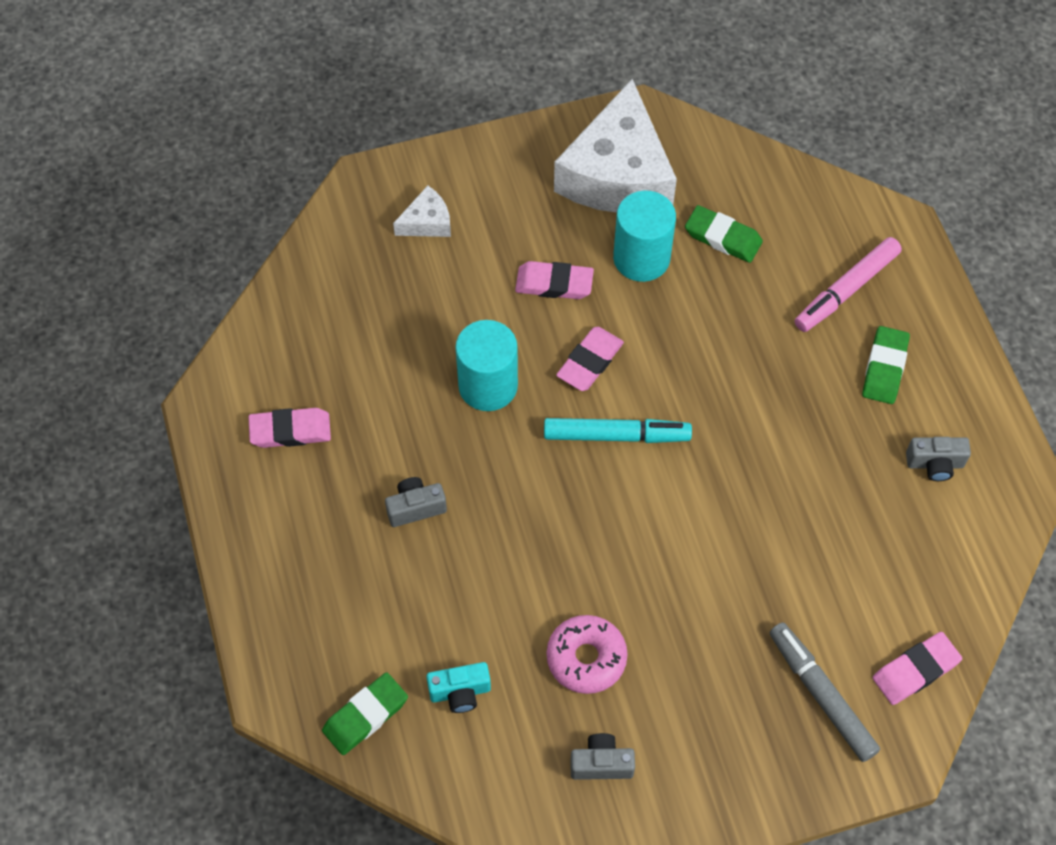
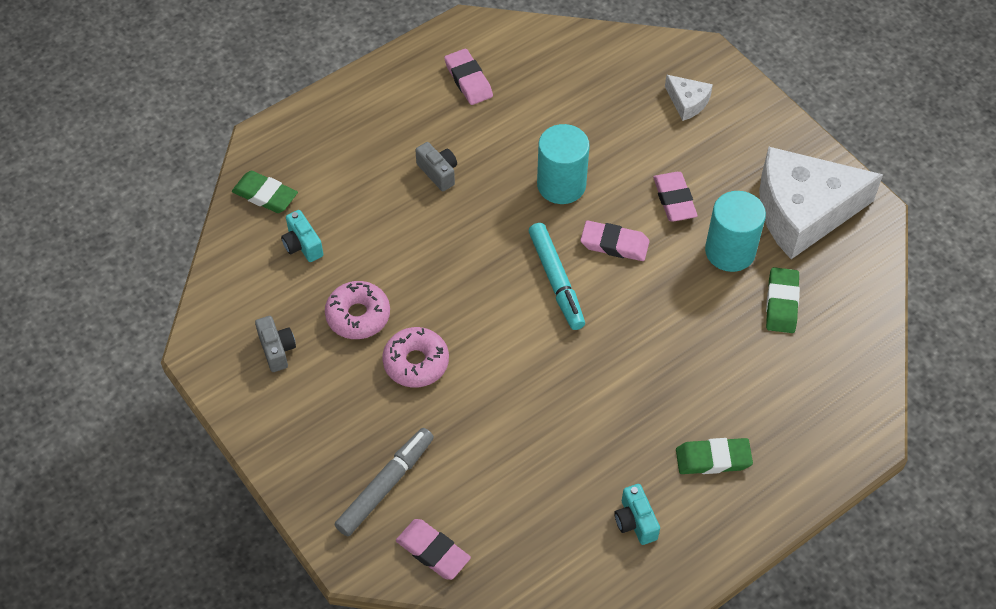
camera: 70 degrees right, 5 degrees down
pink marker [795,237,902,332] -> none
grey camera [906,437,971,481] -> turquoise camera [614,484,660,545]
none -> pink donut [382,327,449,387]

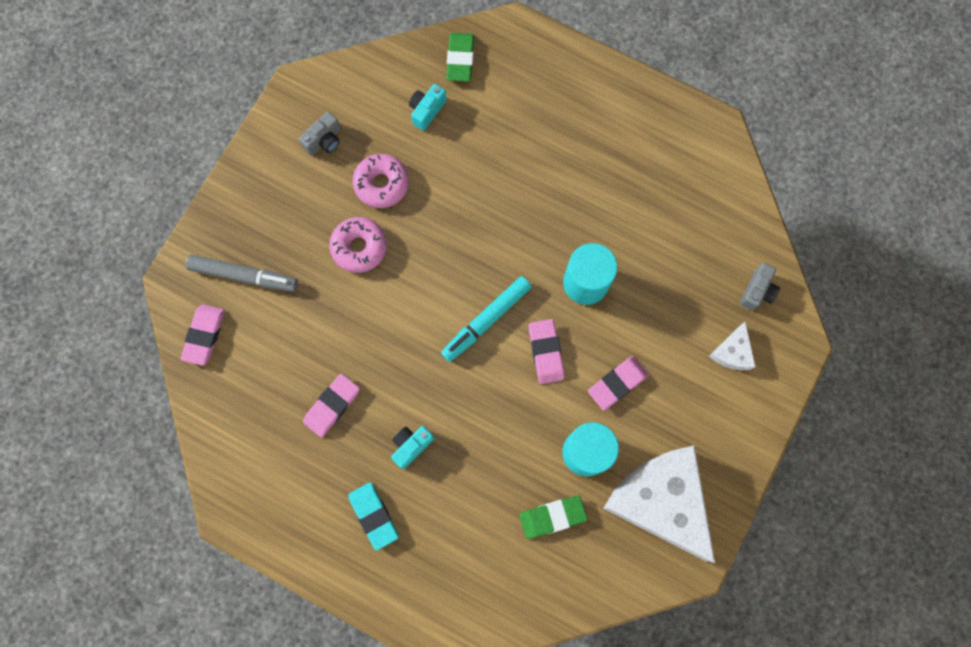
camera: 65 degrees right, 20 degrees up
grey camera [415,142,457,191] -> grey camera moved to [740,263,780,311]
pink eraser [444,49,493,105] -> pink eraser moved to [303,374,360,437]
turquoise camera [614,484,660,545] -> turquoise camera moved to [391,426,434,469]
green eraser [676,438,753,474] -> turquoise eraser [348,482,399,551]

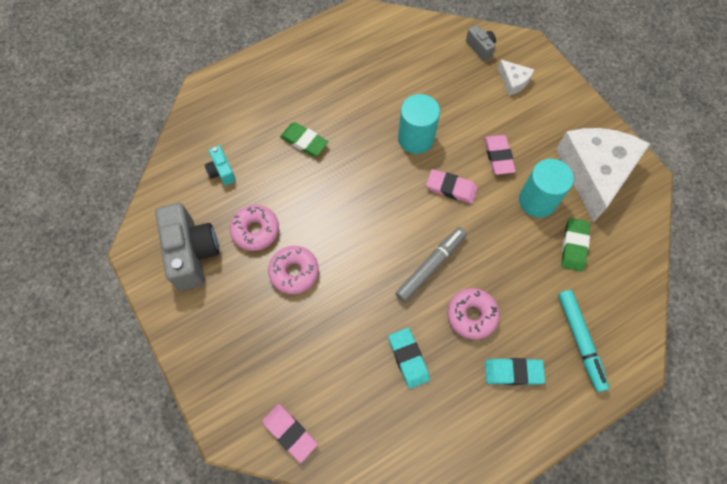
camera: 60 degrees left, 10 degrees down
grey marker [186,255,298,292] -> grey marker moved to [395,227,467,302]
grey camera [299,111,341,156] -> grey camera [155,203,219,291], size x2.03
pink eraser [303,374,360,437] -> turquoise eraser [388,328,430,389]
turquoise camera [391,426,434,469] -> pink donut [447,288,500,339]
turquoise marker [441,276,531,362] -> turquoise marker moved to [558,290,609,392]
green eraser [446,33,474,82] -> green eraser moved to [280,122,328,157]
white cheese [603,445,715,563] -> white cheese turned 105 degrees clockwise [556,128,650,222]

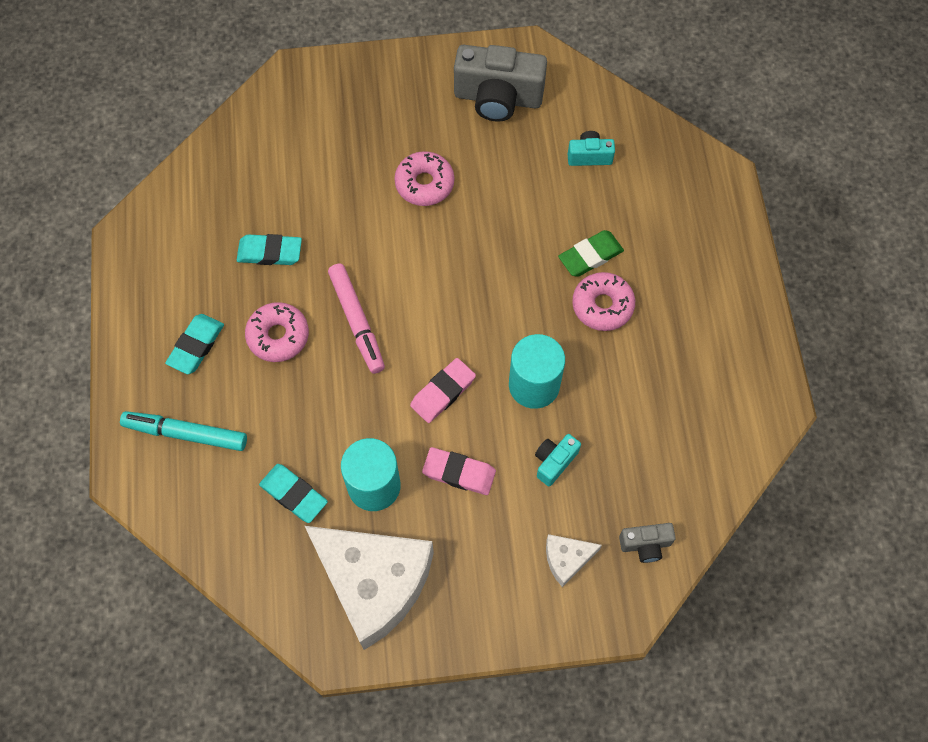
camera: 115 degrees right, 0 degrees up
pink donut [230,205,279,251] -> pink donut moved to [572,272,635,331]
pink eraser [262,404,317,463] -> none
grey marker [395,227,467,302] -> pink marker [328,264,385,374]
green eraser [561,218,590,272] -> turquoise eraser [259,464,328,523]
none -> turquoise camera [535,434,581,486]

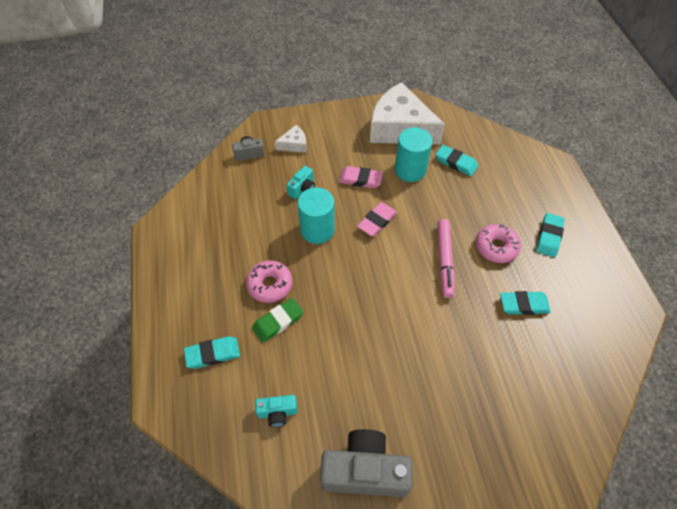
camera: 175 degrees right, 10 degrees down
turquoise marker [120,411,247,451] -> none
pink marker [328,264,385,374] -> pink marker turned 150 degrees counterclockwise [437,219,454,298]
pink donut [394,151,454,206] -> none
none -> turquoise eraser [184,336,240,369]

